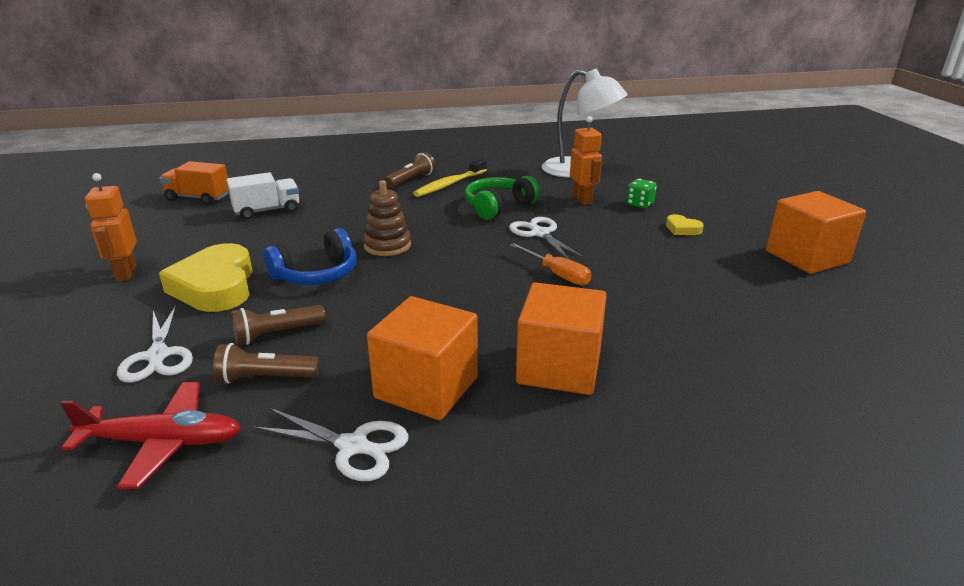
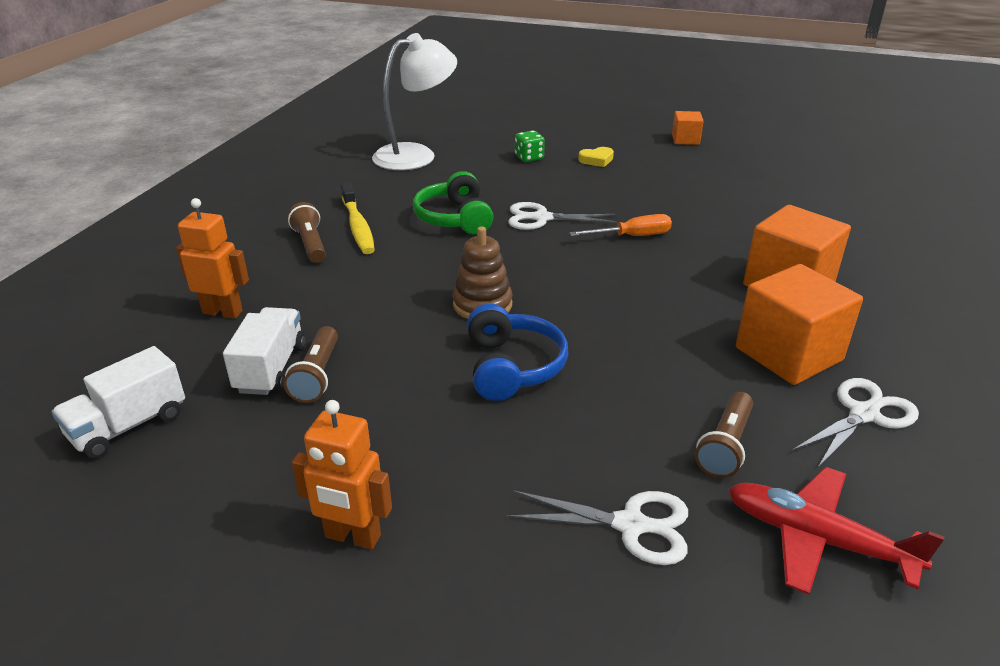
camera: 60 degrees left, 5 degrees up
red plane [61,382,241,489] -> red plane turned 90 degrees counterclockwise [728,467,944,595]
orange truck [159,161,228,205] -> white truck [52,346,185,459]
yellow heart [159,243,253,312] -> none
brown flashlight [231,305,326,345] -> brown flashlight moved to [283,326,338,403]
orange robot [570,116,602,205] -> orange robot moved to [176,198,249,319]
orange cube [766,191,866,274] -> orange cube [672,111,704,145], size x0.52

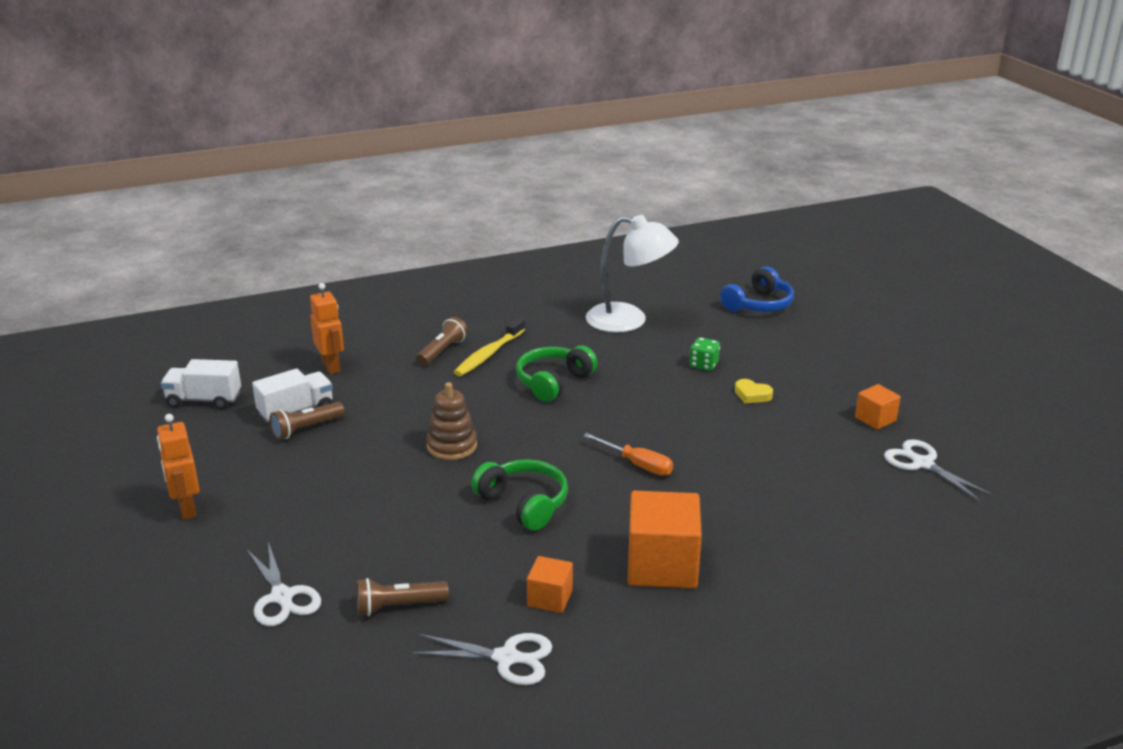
camera: 50 degrees right, 5 degrees down
blue headphones [467,303,568,401] -> blue headphones moved to [720,266,794,312]
white scissors [508,202,617,230] -> white scissors moved to [884,439,993,502]
red plane [728,467,944,595] -> none
orange cube [736,264,863,385] -> orange cube [527,556,573,613], size x0.52
none -> green headphones [471,459,568,531]

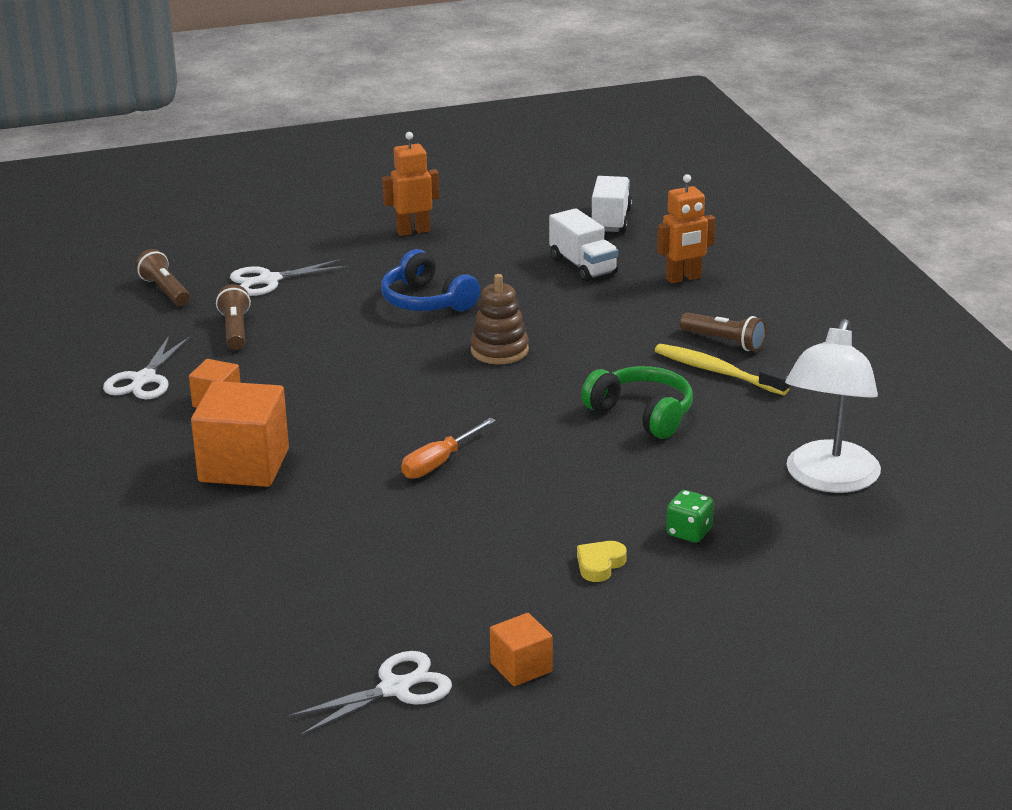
camera: 95 degrees right, 0 degrees up
brown flashlight [270,402,345,440] -> brown flashlight moved to [135,249,190,306]
green headphones [471,459,568,531] -> none
blue headphones [720,266,794,312] -> blue headphones moved to [381,249,480,311]

